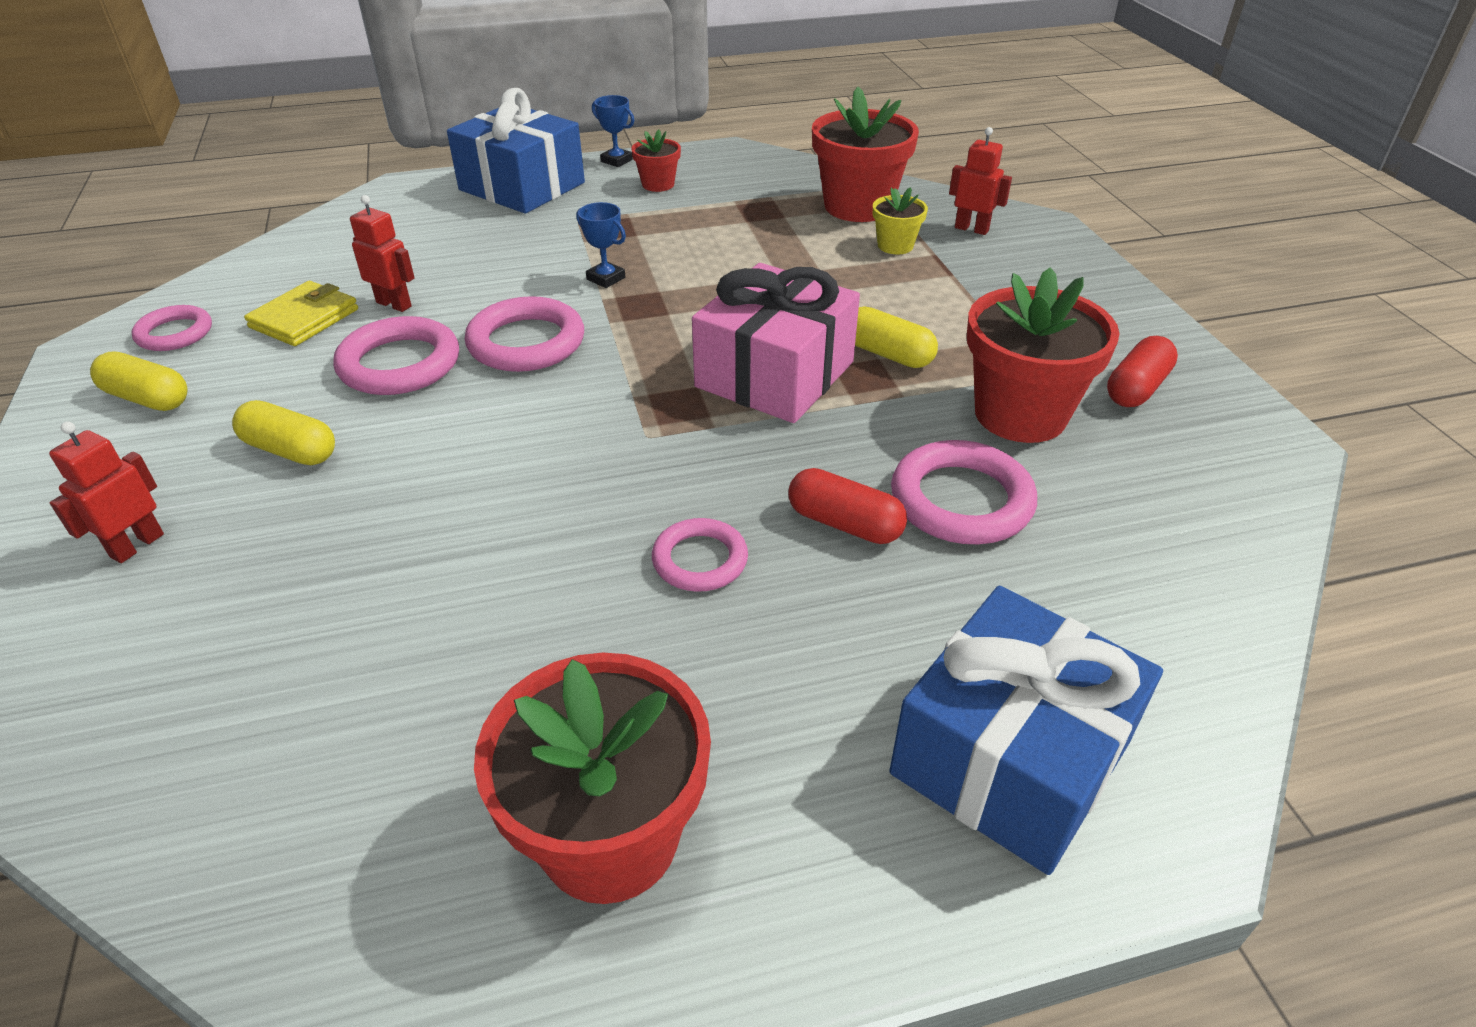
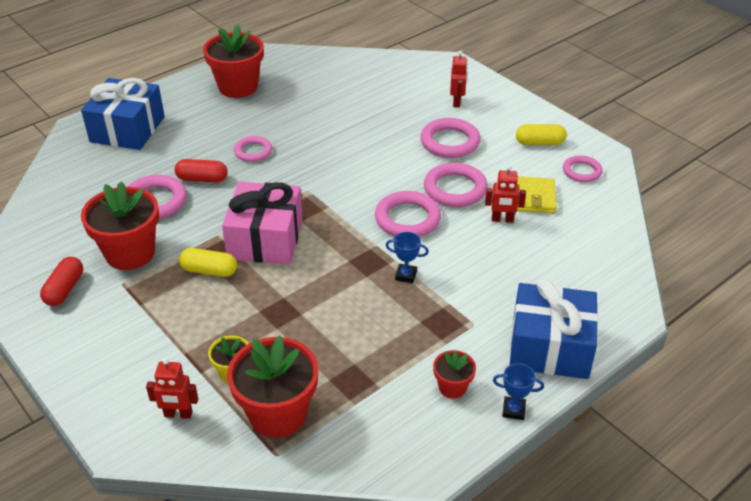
camera: 155 degrees right, 0 degrees up
yellow capsule [232,400,335,465] -> pink ring [420,118,481,158]

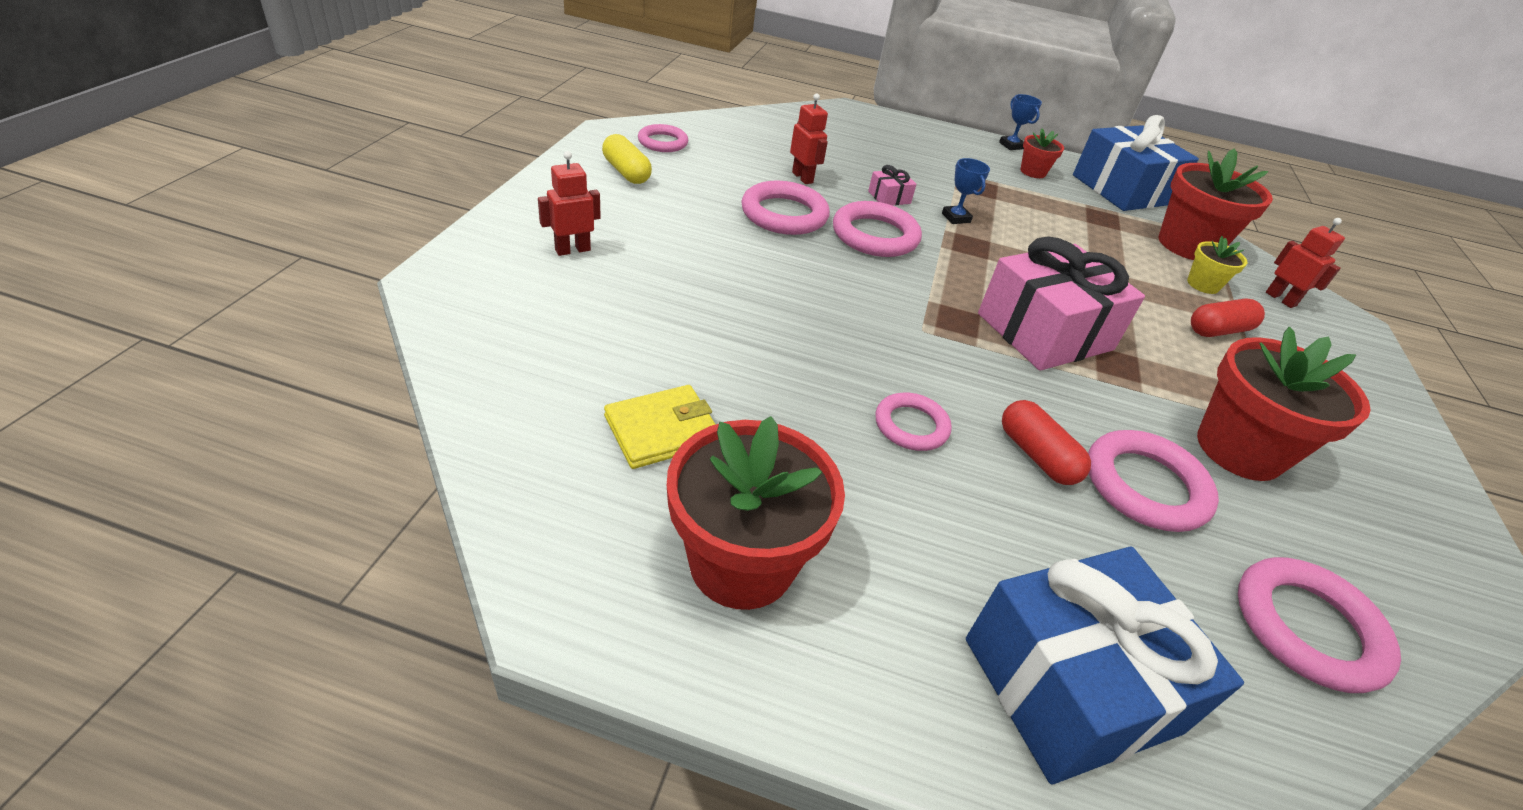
camera: 130 degrees left, 0 degrees up
red capsule [40,257,83,306] -> red capsule moved to [1191,298,1265,337]
yellow capsule [179,248,237,277] -> none
pink ring [420,118,481,158] -> pink ring moved to [1238,557,1401,693]
blue gift [510,278,598,379] -> blue gift moved to [1073,115,1199,211]
yellow wallet [517,176,557,213] -> yellow wallet moved to [604,385,716,469]
none -> pink gift [868,165,917,206]

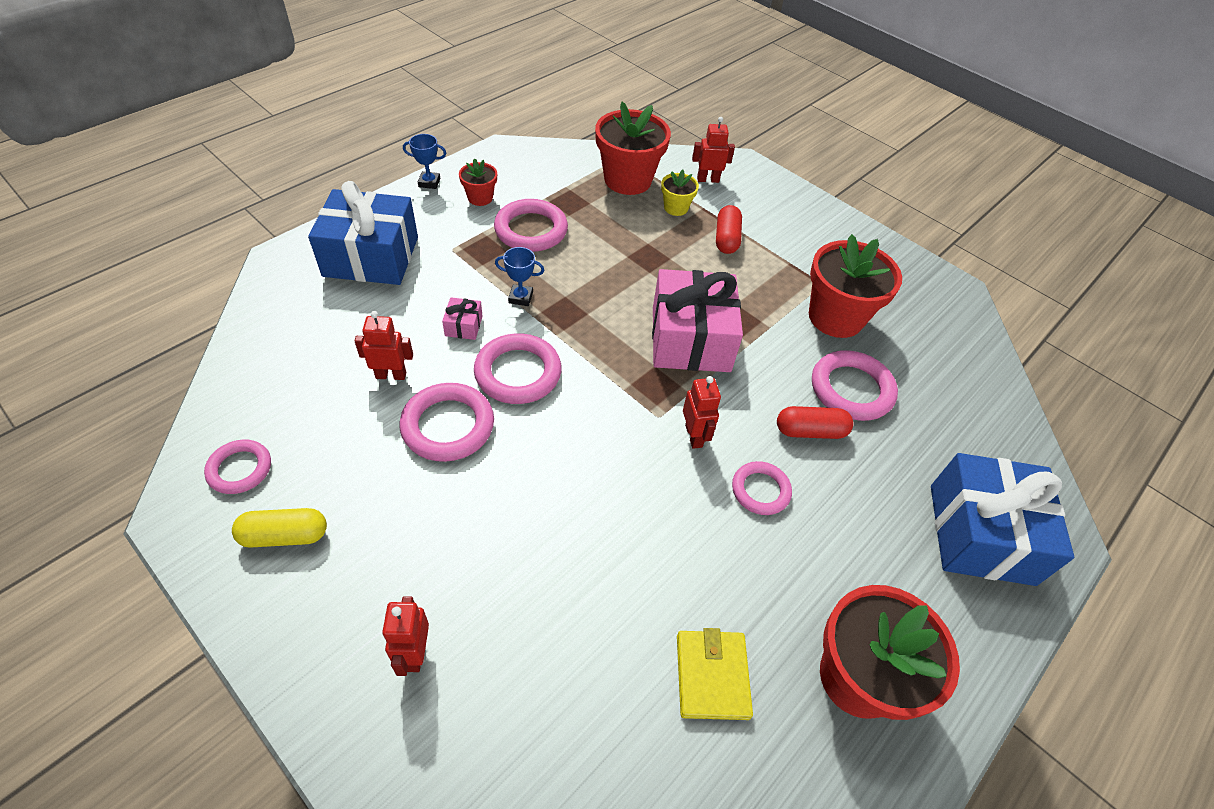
camera: 60 degrees left, 10 degrees up
blue gift [1073,115,1199,211] -> blue gift moved to [308,181,418,285]
pink ring [1238,557,1401,693] -> pink ring moved to [494,199,568,252]
none -> red robot [683,376,721,449]

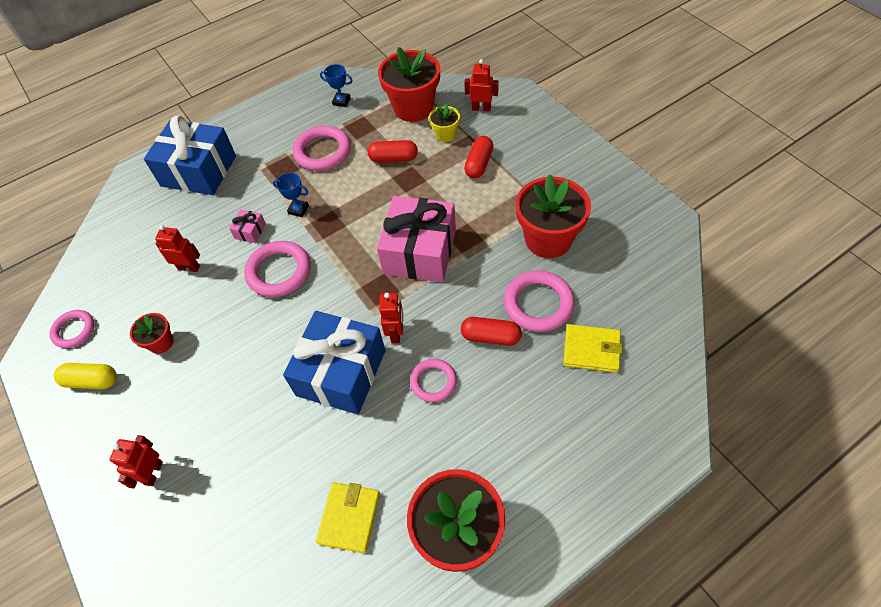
camera: 20 degrees right, 5 degrees up
pink ring [400,383,494,462] -> none
blue trophy [403,134,446,189] -> blue trophy moved to [320,64,352,107]
red flower pot [459,158,497,206] -> red flower pot moved to [130,313,173,354]
blue gift [931,453,1074,586] -> blue gift moved to [283,311,385,415]
none -> red capsule [368,140,418,162]
none -> yellow wallet [563,324,622,373]

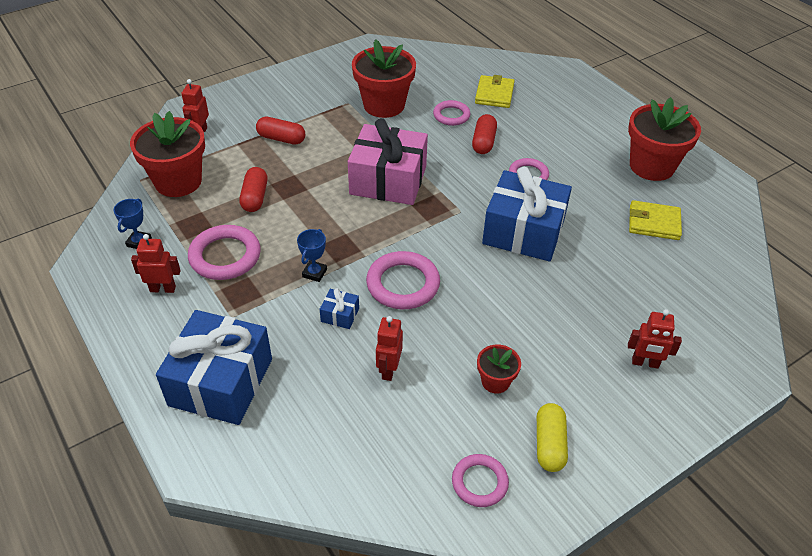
camera: 95 degrees left, 10 degrees down
pink gift [229,209,266,243] -> blue gift [320,288,359,329]
red robot [379,293,403,343] -> red robot moved to [131,234,181,293]
yellow flower pot [429,104,460,142] -> none
pink ring [504,271,575,332] -> pink ring [433,100,470,126], size x0.63

